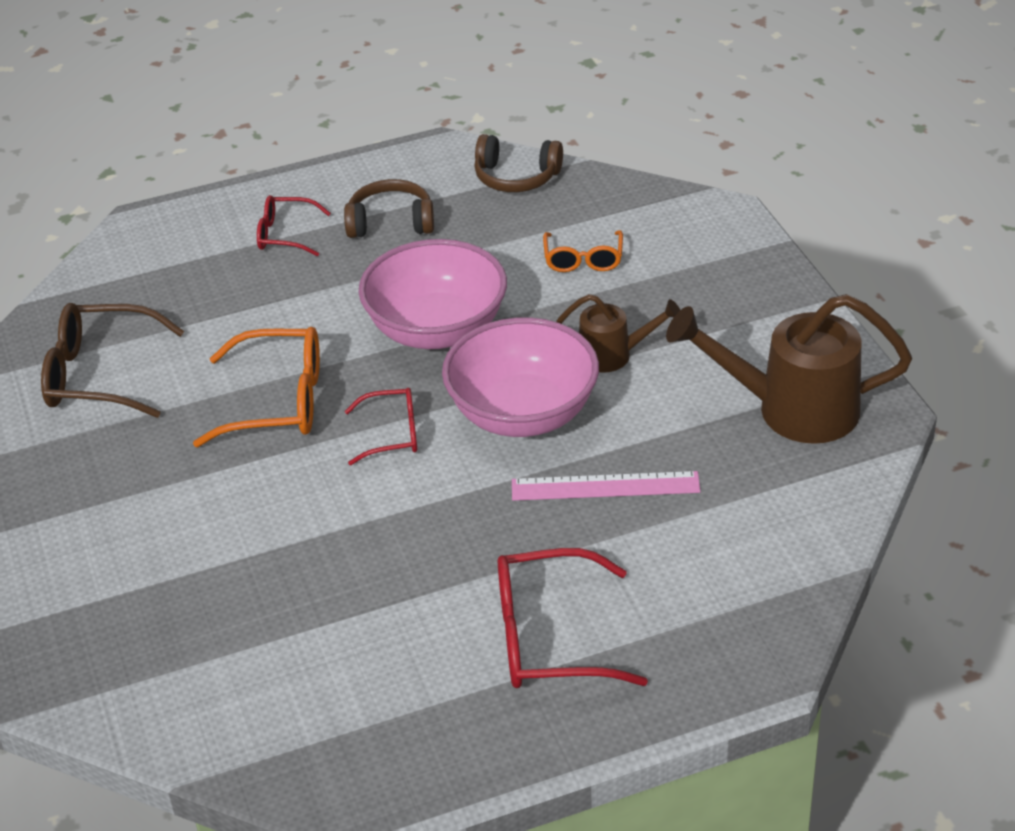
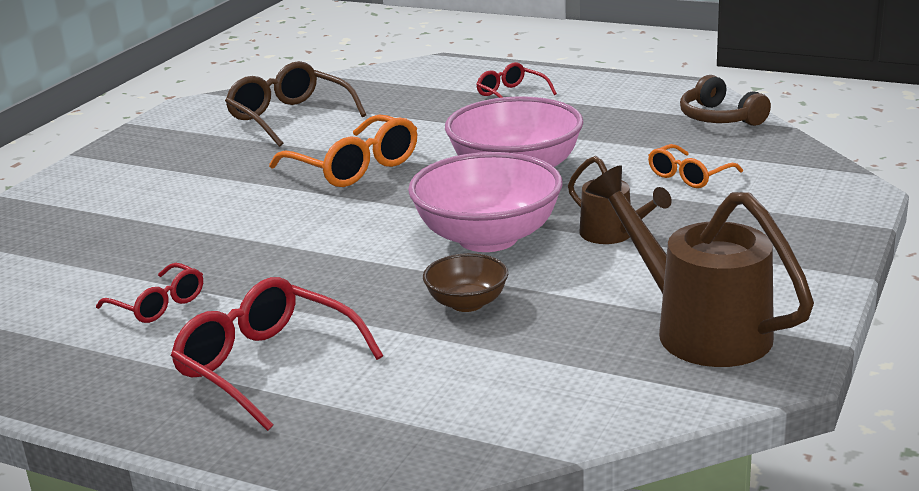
camera: 45 degrees right, 15 degrees down
brown headphones [344,179,434,238] -> none
red glasses [345,388,417,465] -> red glasses moved to [96,263,203,323]
pink ruler [512,471,701,501] -> brown bowl [423,253,508,312]

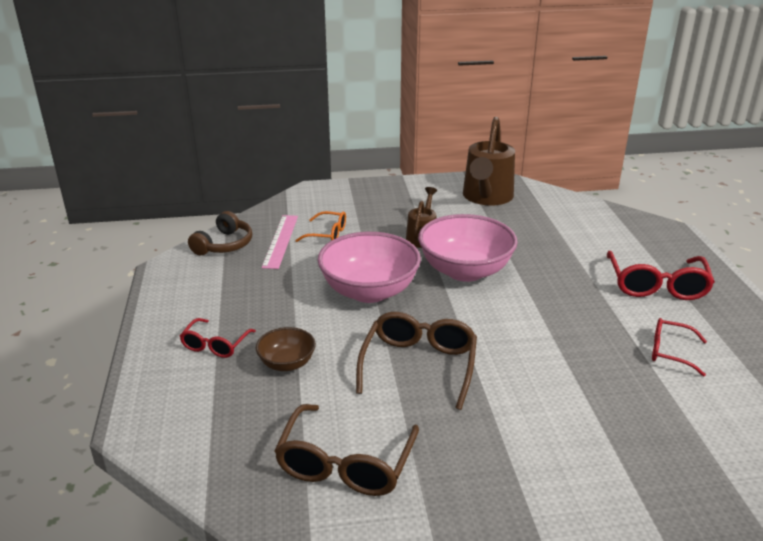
camera: 125 degrees left, 5 degrees up
red glasses [96,263,203,323] -> red glasses turned 75 degrees counterclockwise [652,318,707,377]
orange glasses [269,114,417,187] -> brown glasses [356,312,477,410]
brown bowl [423,253,508,312] -> brown bowl moved to [256,327,316,371]
none -> pink ruler [261,215,298,269]

